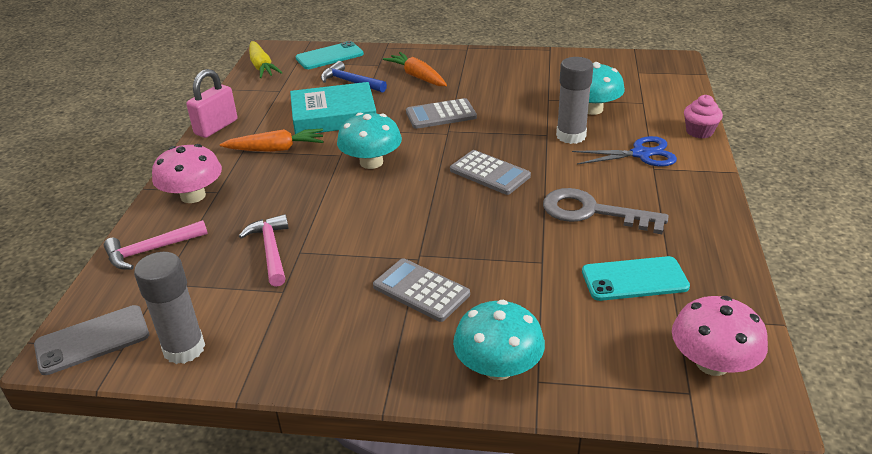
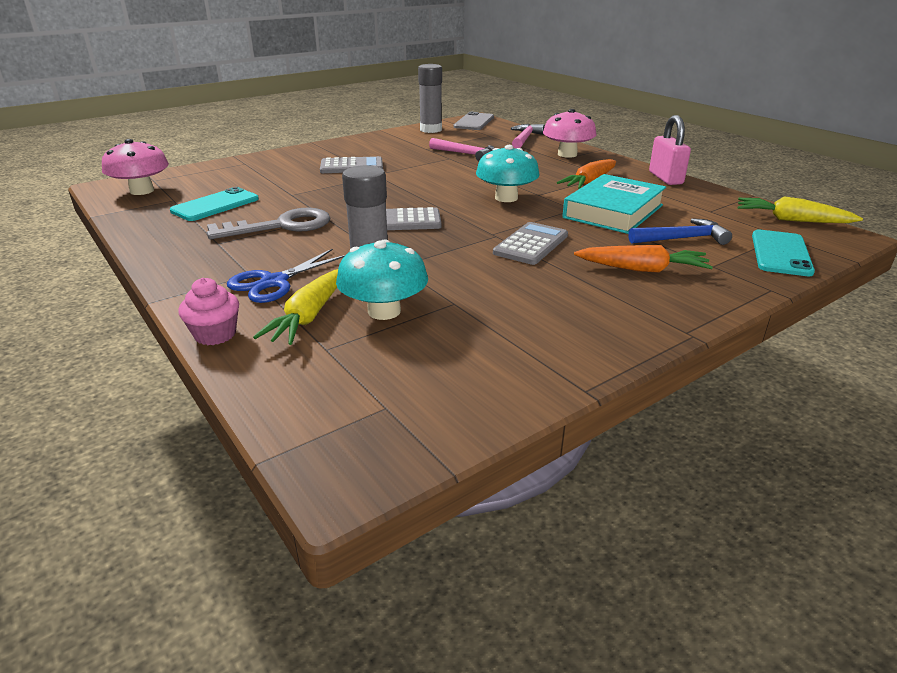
camera: 135 degrees right, 5 degrees down
turquoise mushroom [453,300,545,380] -> none
none -> yellow carrot [253,269,338,345]

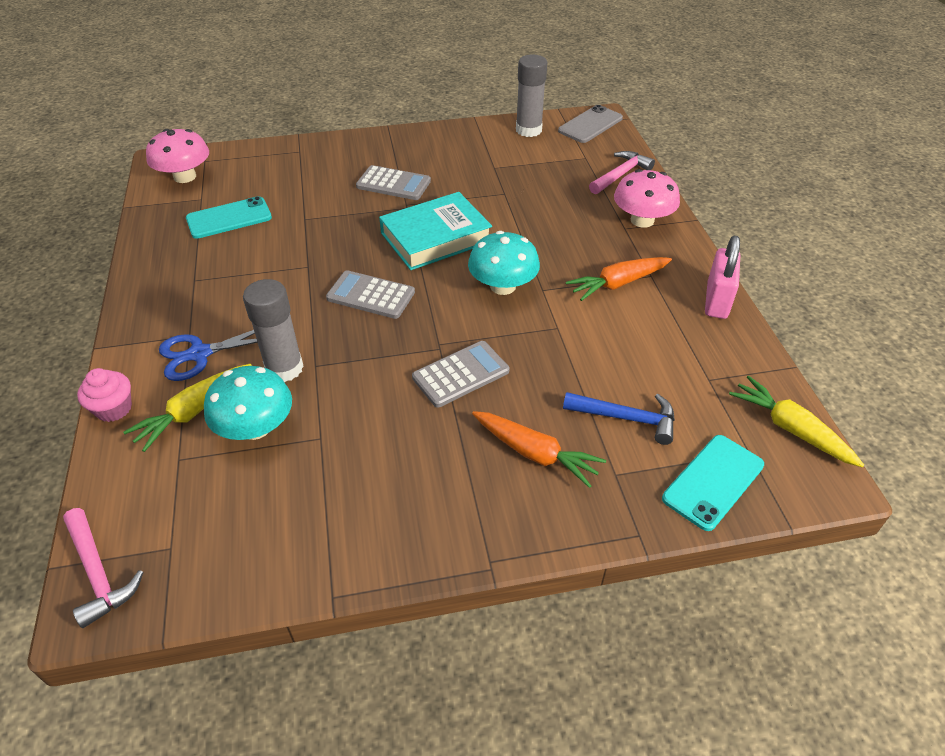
camera: 25 degrees right, 15 degrees up
grey key [207,208,330,239] -> none
pink hammer [429,138,494,161] -> pink hammer moved to [63,508,144,628]
turquoise book [563,174,666,234] -> turquoise book moved to [379,192,492,270]

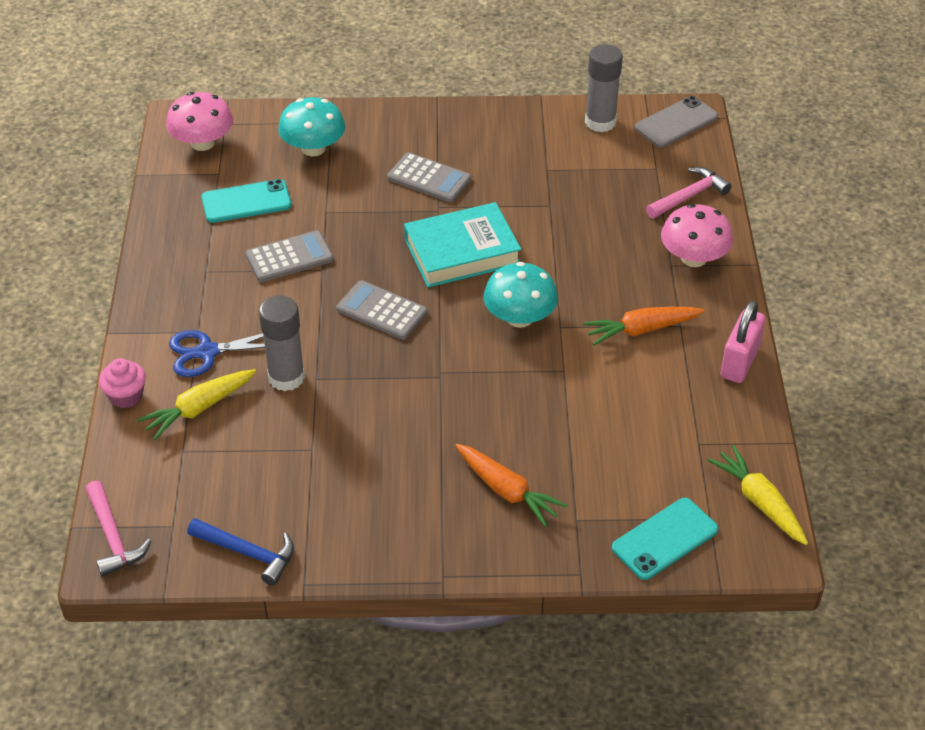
camera: 10 degrees right, 0 degrees up
turquoise mushroom [204,366,292,440] -> turquoise mushroom moved to [278,97,346,156]
grey calculator [412,341,509,408] -> grey calculator moved to [246,230,334,282]
blue hammer [563,392,675,445] -> blue hammer moved to [187,518,294,586]

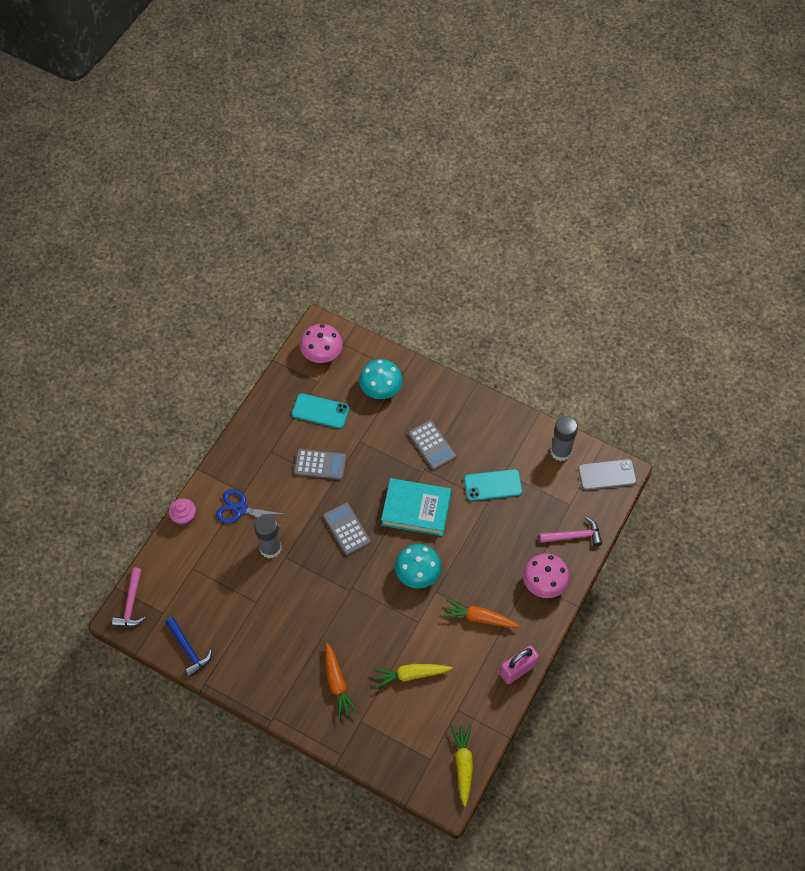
camera: 30 degrees right, 15 degrees up
yellow carrot [137,369,256,440] -> yellow carrot moved to [373,664,453,689]
turquoise phone [612,498,718,580] -> turquoise phone moved to [464,469,522,501]

